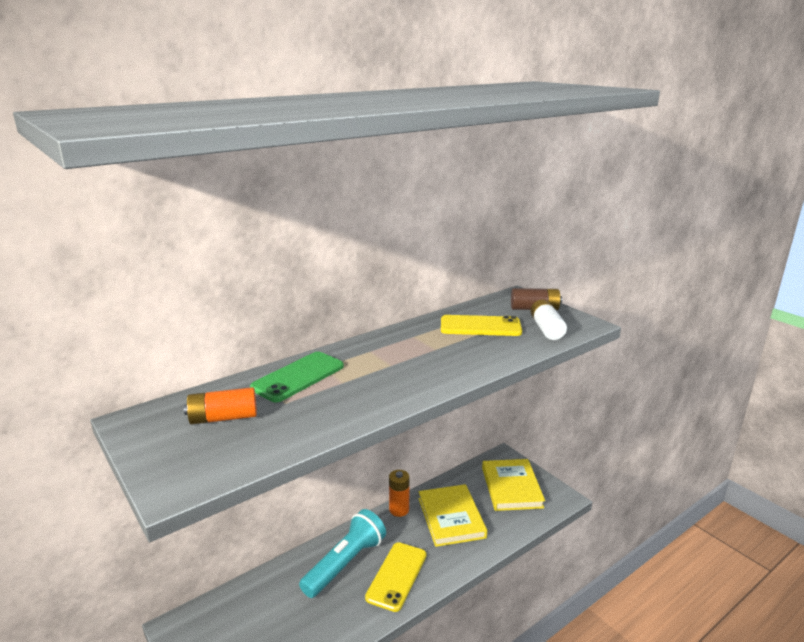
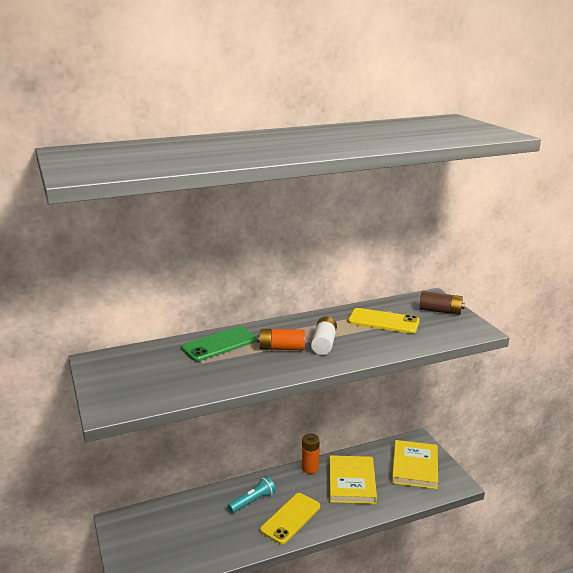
camera: 15 degrees right, 0 degrees up
orange battery [184,387,257,425] -> orange battery moved to [257,329,305,350]
turquoise flashlight [299,509,386,598] -> turquoise flashlight [228,476,276,513], size x0.61
white battery [530,300,567,340] -> white battery moved to [311,316,337,355]

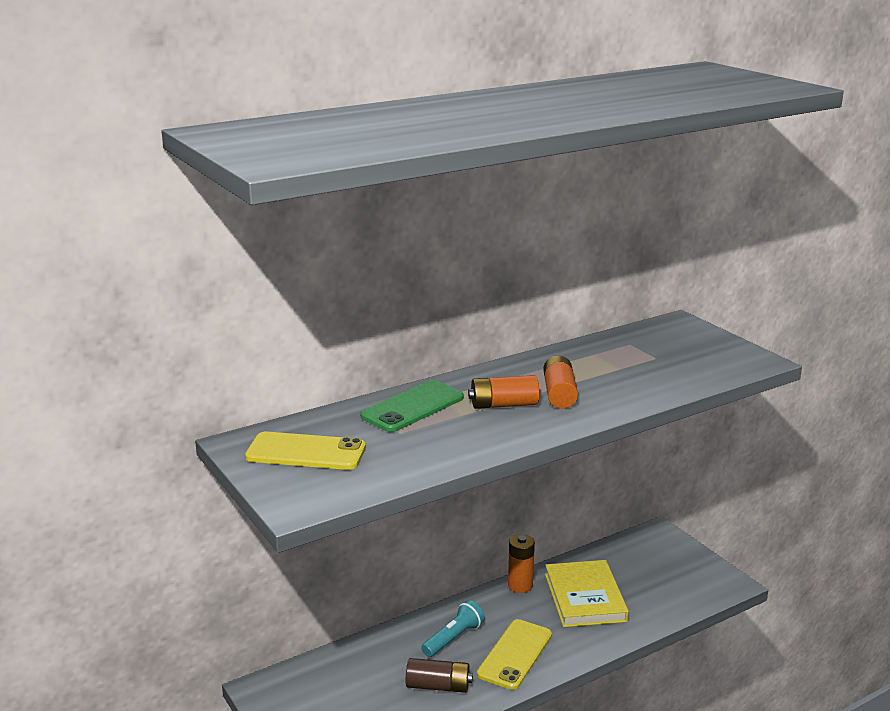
camera: 10 degrees left, 0 degrees up
white battery [311,316,337,355] -> orange battery [543,356,578,409]
yellow phone [348,308,420,334] -> yellow phone moved to [245,432,366,470]
yellow book [392,440,438,489] -> none
brown battery [419,291,465,315] -> brown battery moved to [406,658,473,693]

